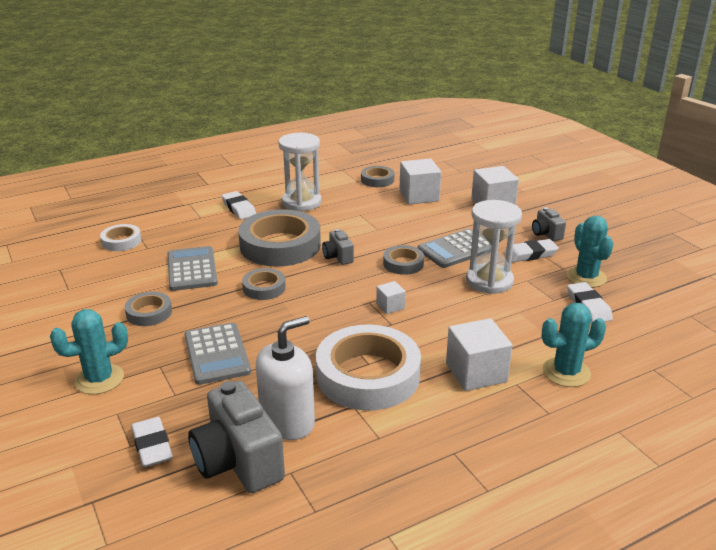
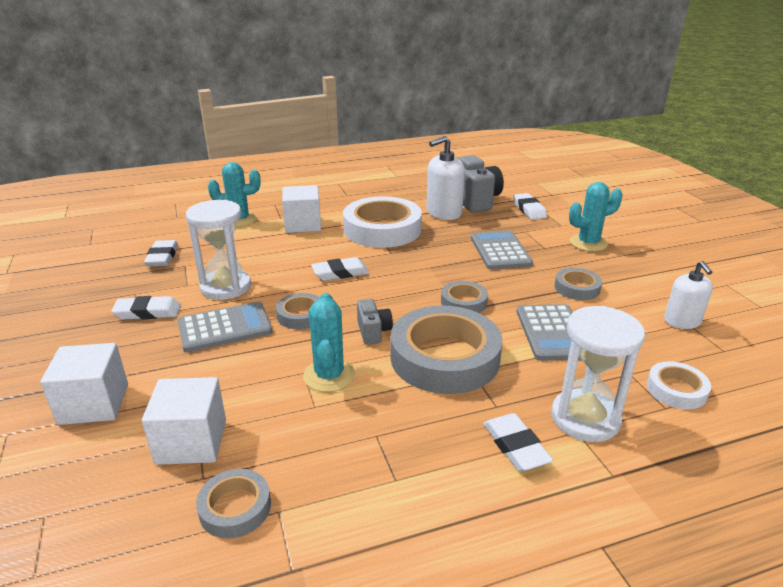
camera: 170 degrees left, 0 degrees up
white hourglass [279,133,321,211] -> white hourglass moved to [551,306,645,442]
white cube [376,281,406,314] -> white eraser [311,257,369,281]
grey camera [532,207,566,241] -> none
turquoise cactus [566,216,614,288] -> turquoise cactus moved to [303,293,355,392]
none -> white soap dispenser [664,261,713,329]

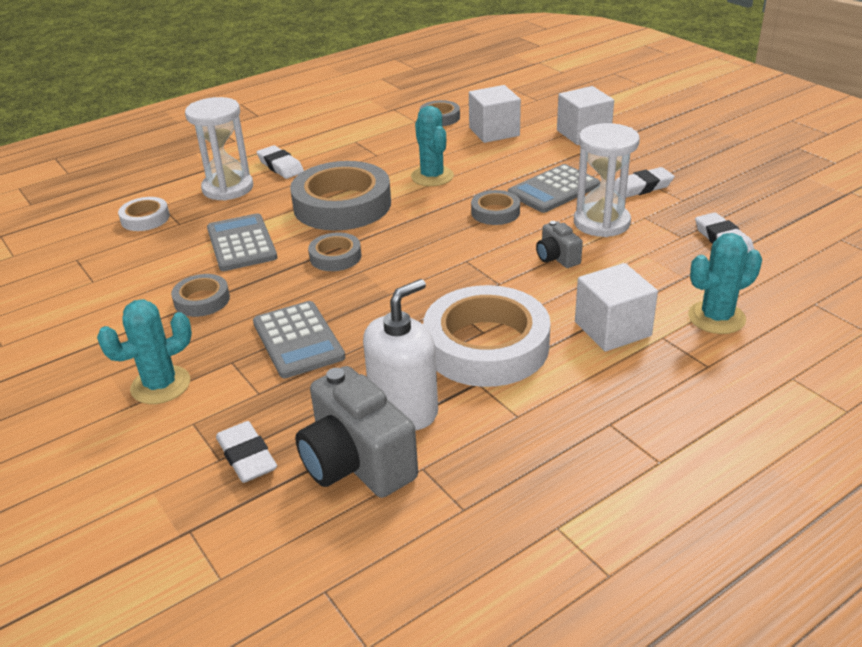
camera: 165 degrees right, 5 degrees up
white eraser [311,257,369,281] -> none
grey camera [357,299,393,345] -> grey camera moved to [536,221,583,268]
white soap dispenser [664,261,713,329] -> none

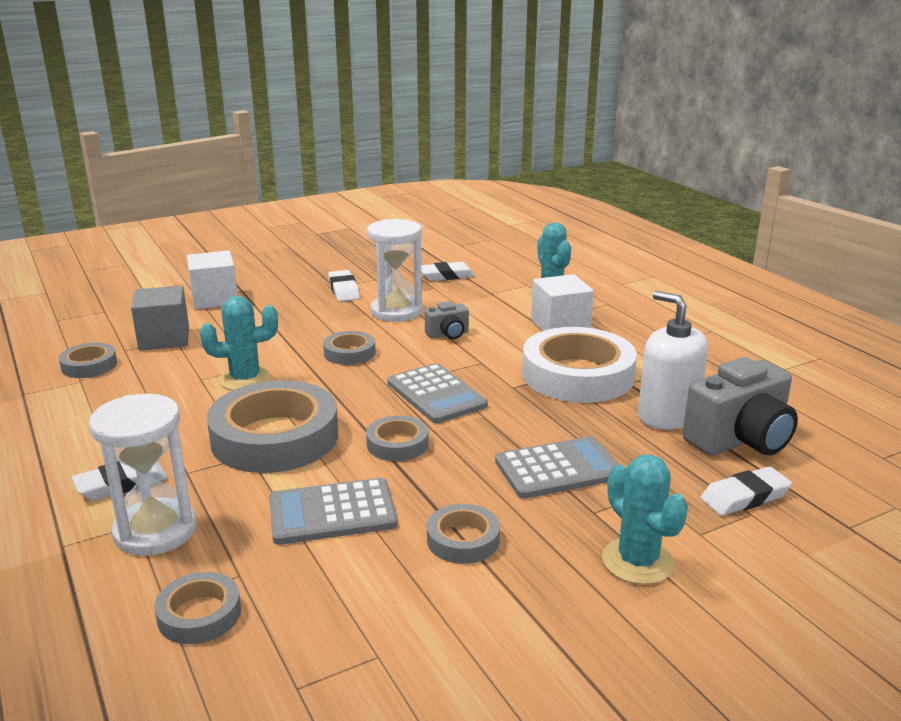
camera: 85 degrees left, 10 degrees down
white tape [118,197,170,231] -> grey tape [155,572,241,644]
white cube [469,85,521,143] -> grey cube [131,286,189,351]
grey calculator [508,164,600,213] -> grey calculator moved to [387,363,488,423]

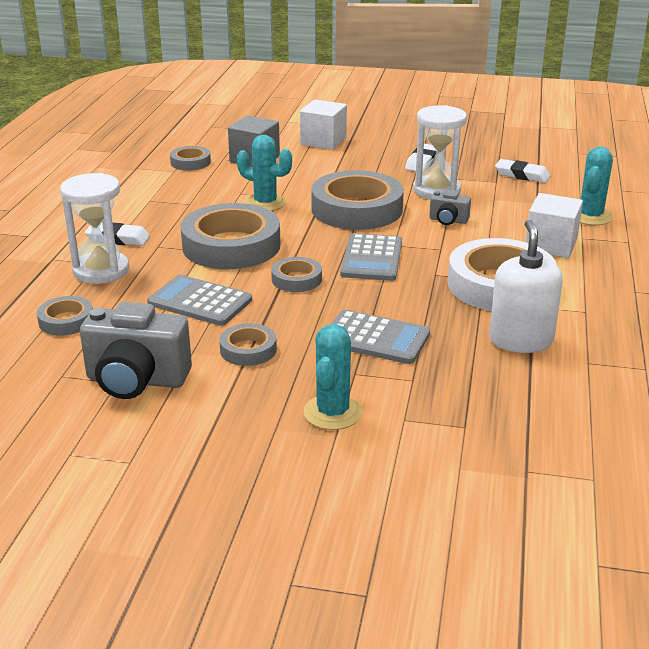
camera: 40 degrees right, 5 degrees up
grey tape [323,331,376,365] -> grey tape [311,170,404,230], size x2.07
grey camera [683,357,798,455] -> grey camera moved to [80,302,192,399]
white eraser [700,467,792,516] -> none

